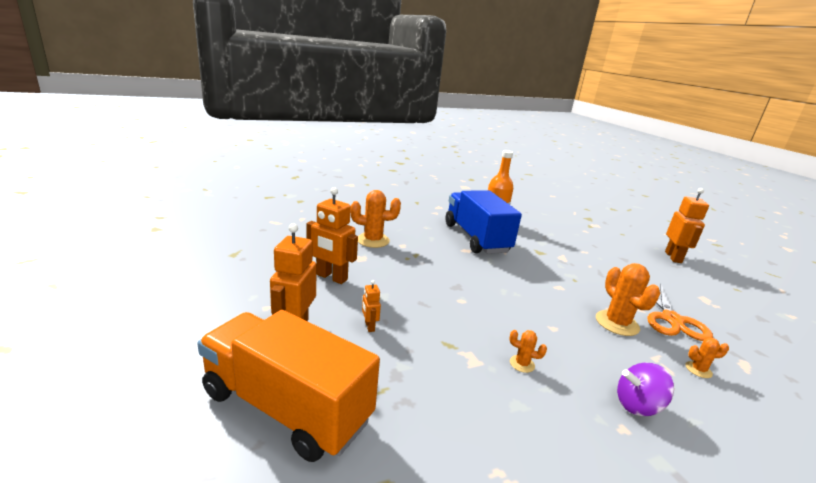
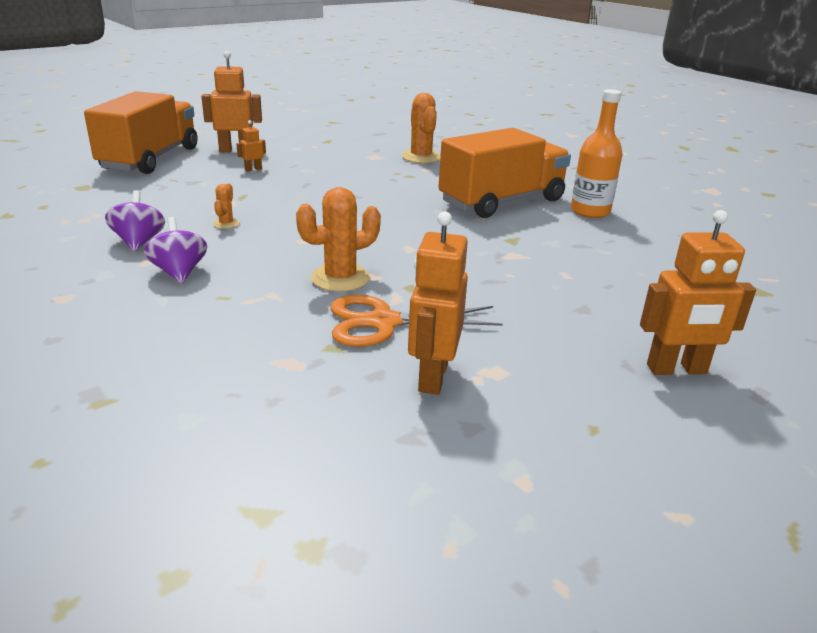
camera: 75 degrees right, 5 degrees up
orange robot [307,187,358,284] -> orange robot moved to [408,211,468,395]
blue truck [445,190,522,254] -> orange truck [438,128,571,218]
orange cactus [685,338,729,378] -> none
none -> purple spinning top [105,190,165,252]

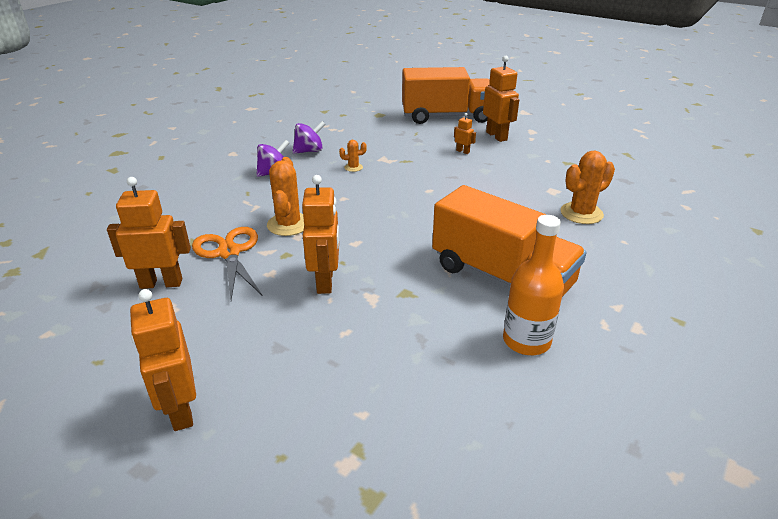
camera: 75 degrees right, 5 degrees up
orange cactus [296,187,381,292] -> orange cactus turned 45 degrees clockwise [267,157,304,236]
none -> orange robot [302,175,339,294]

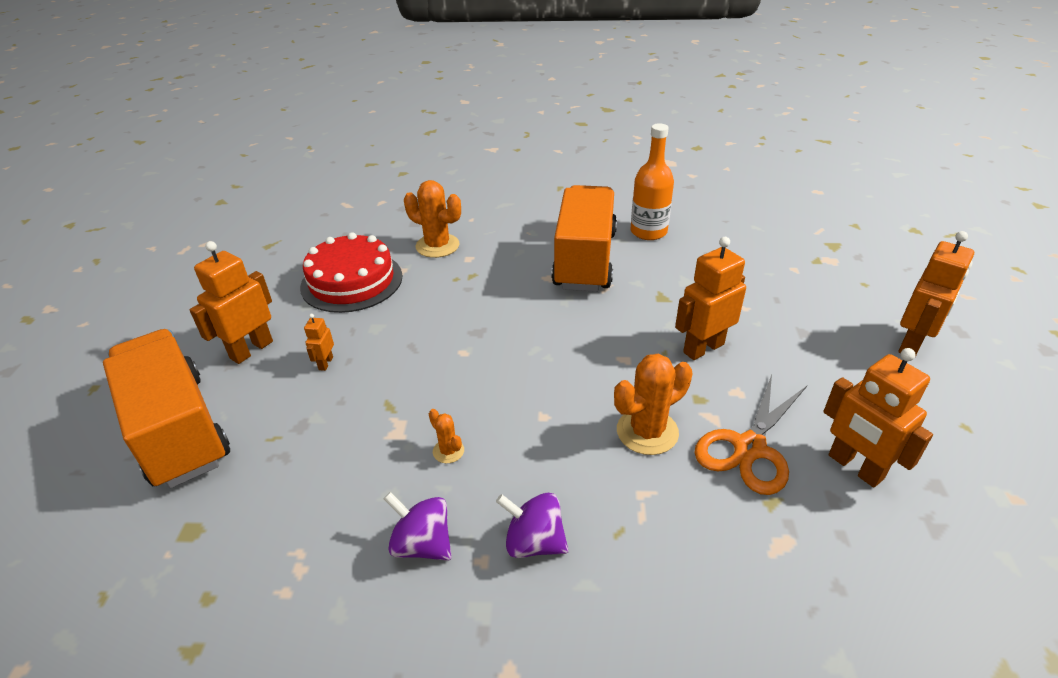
camera: 120 degrees left, 5 degrees up
none -> red cake [300,232,402,313]

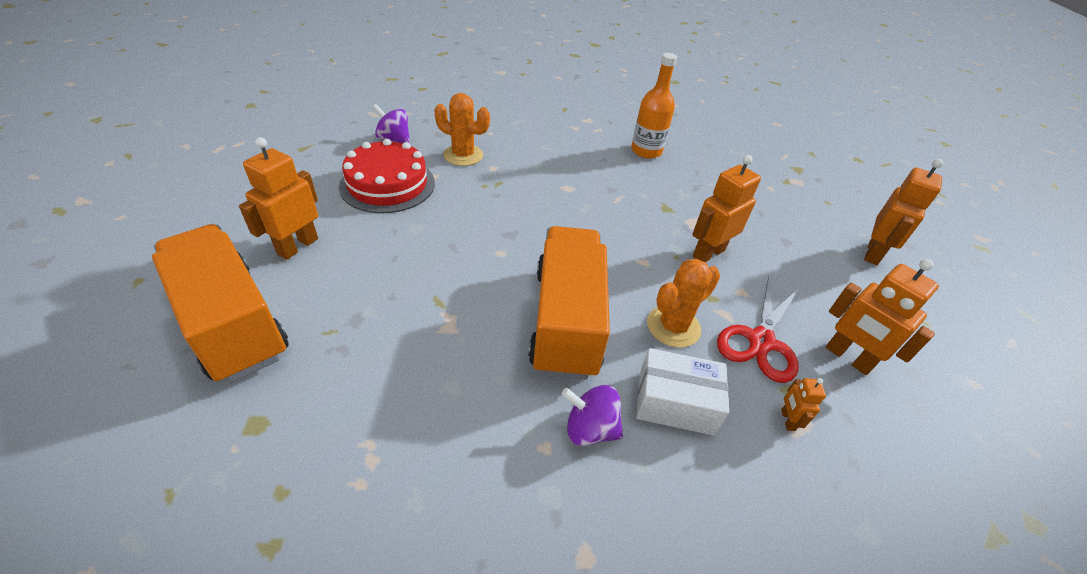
camera: 10 degrees left, 5 degrees up
orange robot [304,314,334,371] -> orange robot moved to [781,378,826,431]
purple spinning top [384,492,452,561] -> purple spinning top moved to [372,104,410,144]
orange cactus [429,409,464,463] -> none
orange truck [551,185,617,292] -> orange truck moved to [528,226,610,380]
orange scissors [694,375,807,495] -> red scissors [717,277,799,383]
none -> white box [636,348,729,436]

